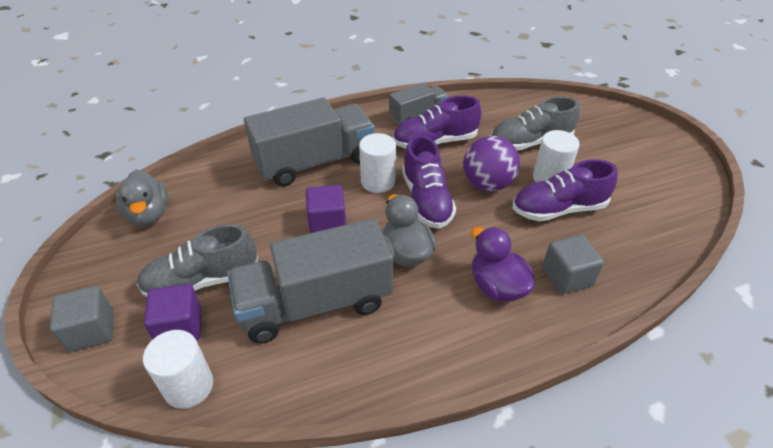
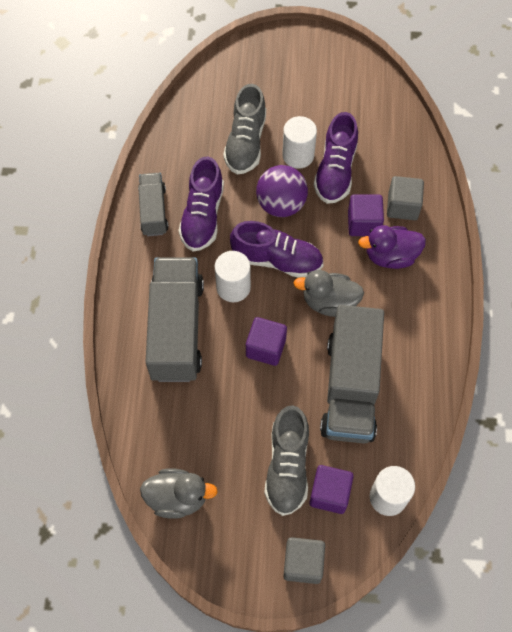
camera: 65 degrees left, 20 degrees up
none -> purple cube [348,194,384,236]

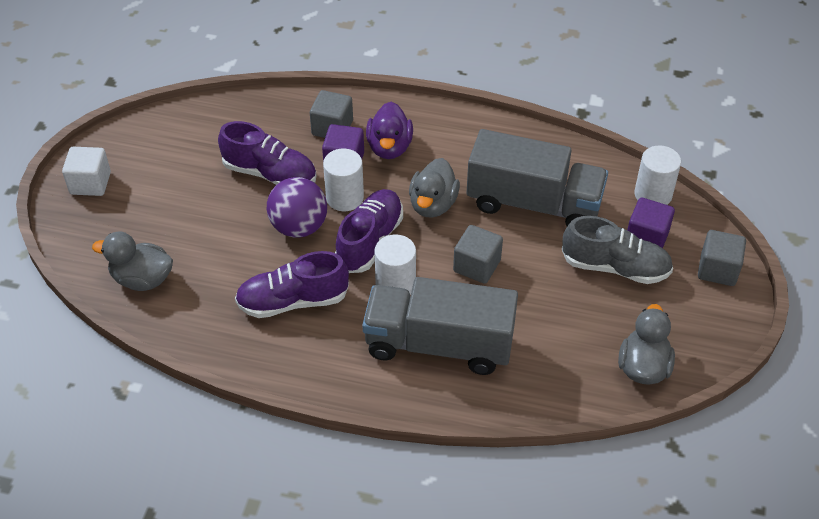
camera: 80 degrees left, 15 degrees down
grey truck [138,173,168,236] -> none
purple shoe [178,157,224,251] -> purple shoe turned 150 degrees clockwise [235,251,349,318]
grey shoe [223,84,266,174] -> none
purple cube [246,317,287,366] -> grey cube [453,225,503,284]
white cylinder [282,116,317,169] -> white cylinder moved to [323,149,364,211]
none -> white cube [62,147,111,196]
none -> grey duck [92,232,173,291]

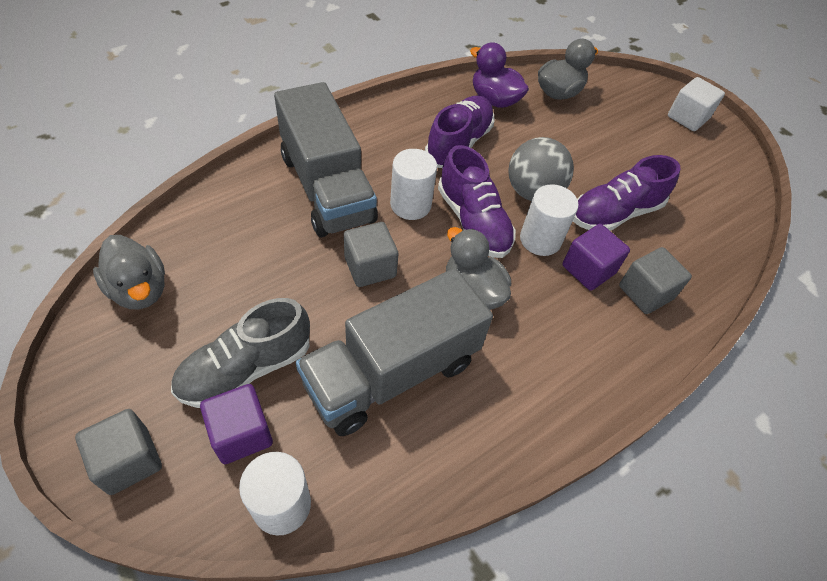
camera: 125 degrees right, 5 degrees up
purple ball [267,177,327,238] -> grey ball [508,137,574,201]
grey truck [362,277,518,375] -> grey truck turned 105 degrees clockwise [274,82,378,237]
purple duck [366,102,413,159] -> purple duck moved to [470,42,529,108]

